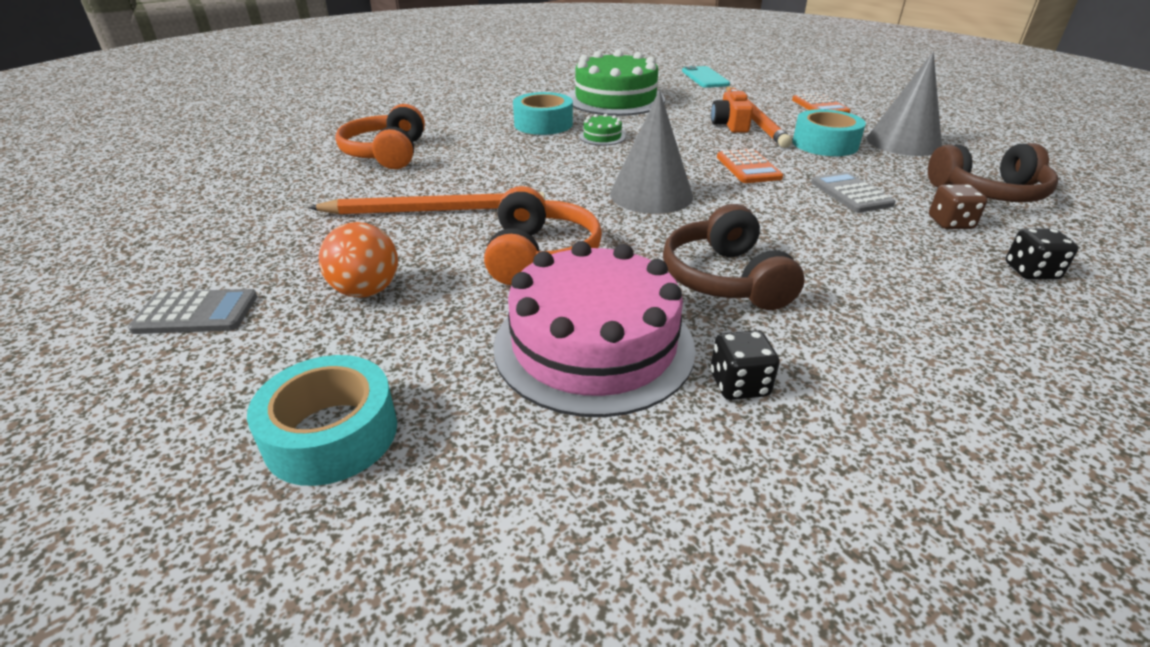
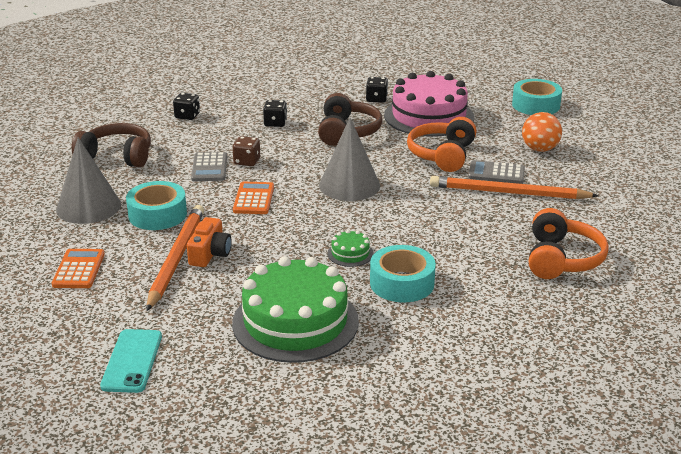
camera: 165 degrees left, 5 degrees down
grey calculator [128,289,257,334] -> grey calculator moved to [468,160,525,184]
brown dice [929,184,988,229] -> brown dice moved to [233,136,260,166]
none -> black dice [263,100,287,127]

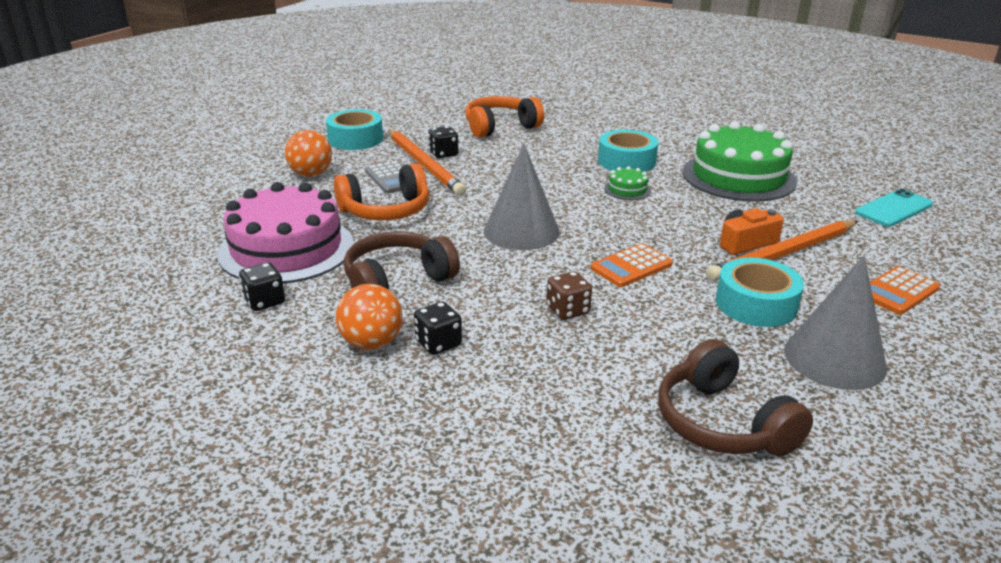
camera: 130 degrees left, 0 degrees up
black dice [173,93,200,120] -> black dice moved to [428,126,458,158]
grey calculator [191,152,227,181] -> none
turquoise tape [512,79,562,115] -> turquoise tape moved to [326,109,383,150]
none -> orange ball [336,284,403,350]

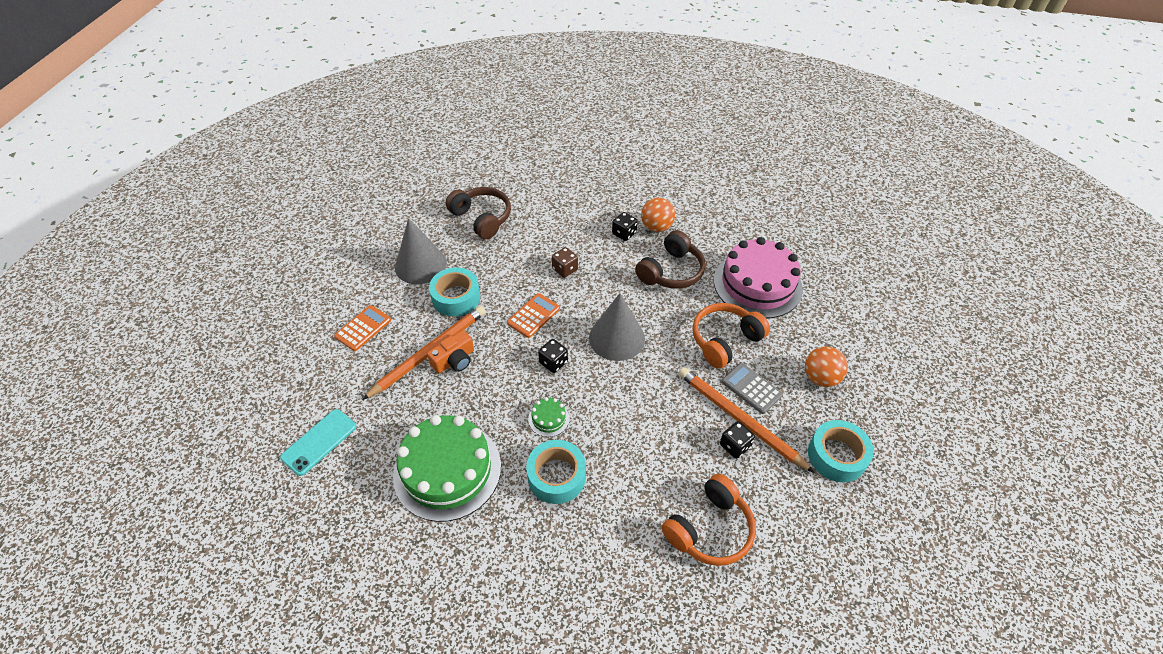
camera: 165 degrees right, 20 degrees up
black dice [239,262,285,311] -> black dice moved to [538,339,568,373]

